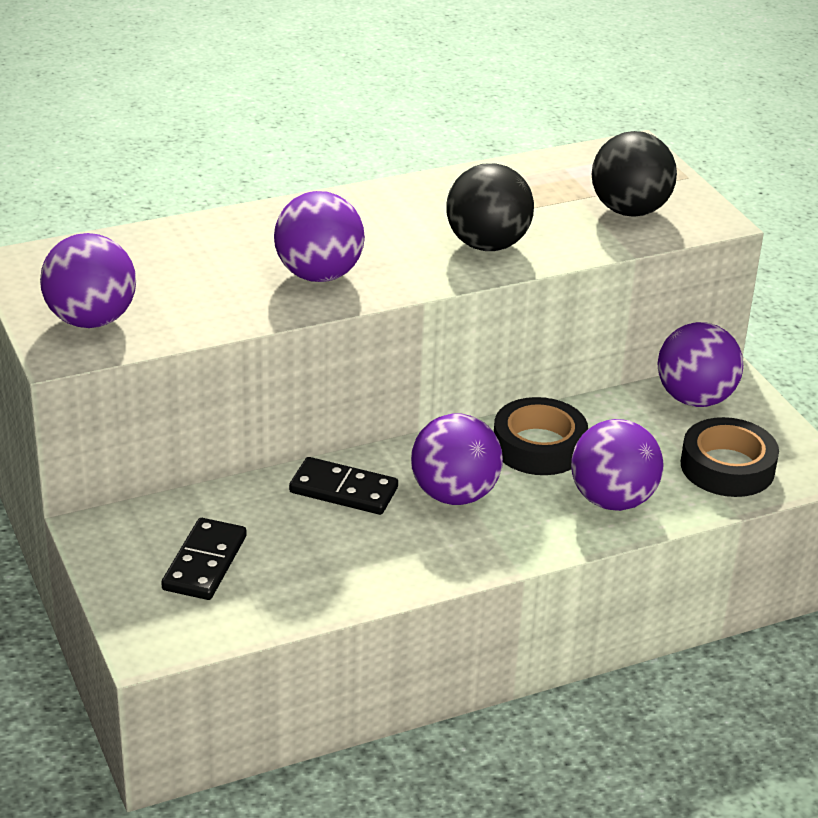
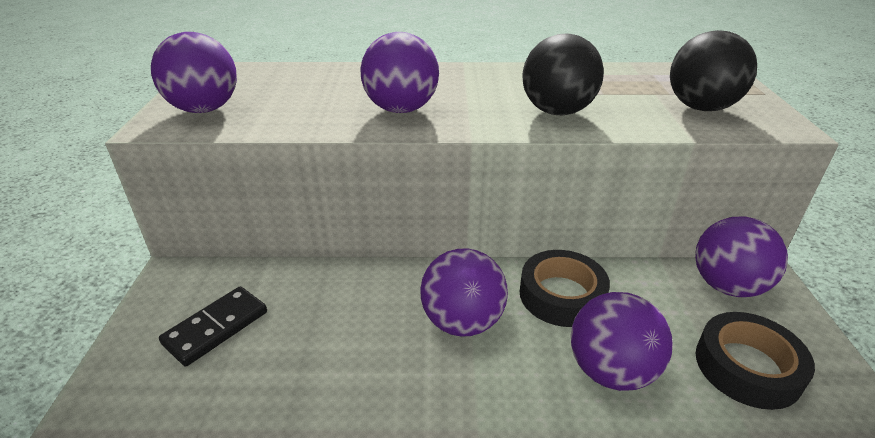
camera: 25 degrees right, 0 degrees up
black domino [289,457,398,515] -> none

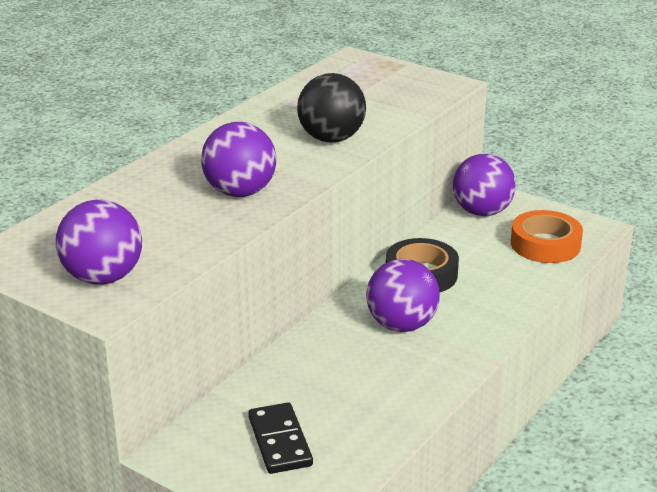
camera: 55 degrees left, 5 degrees down
purple ball [571,292,673,391] -> none
black ball [670,30,757,111] -> none
black tape [696,312,815,410] -> orange tape [511,210,583,263]

